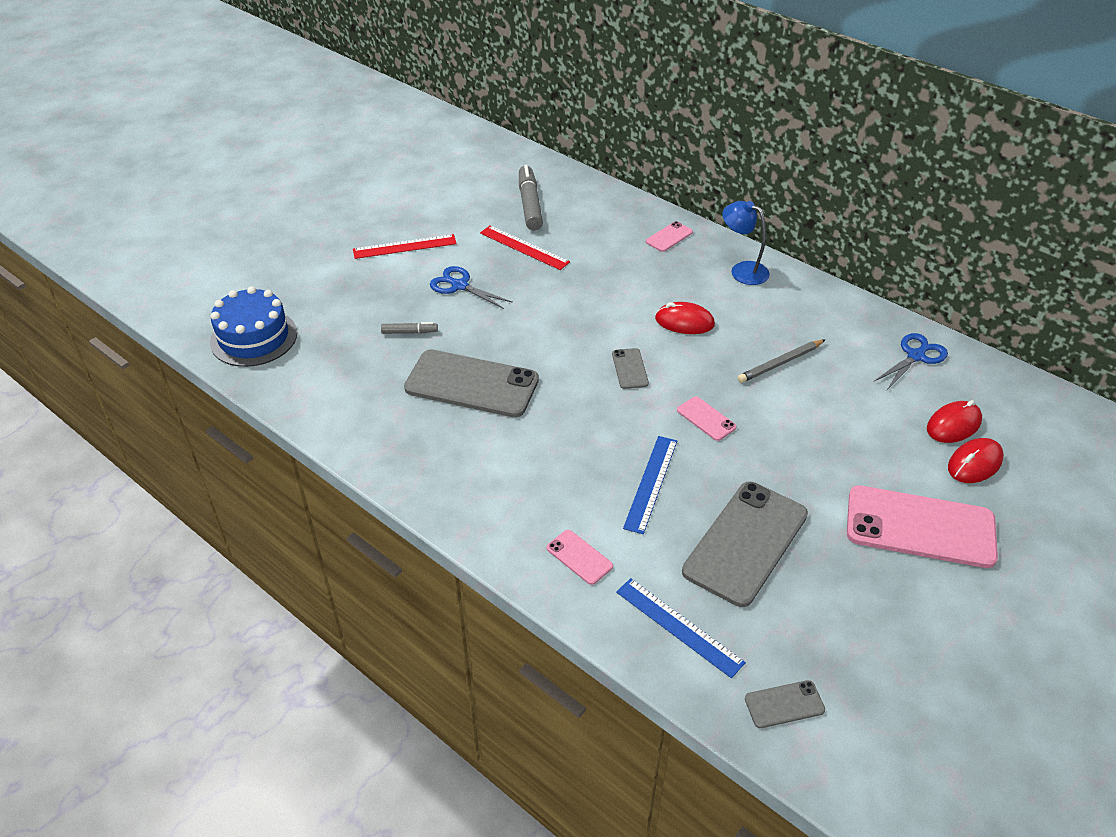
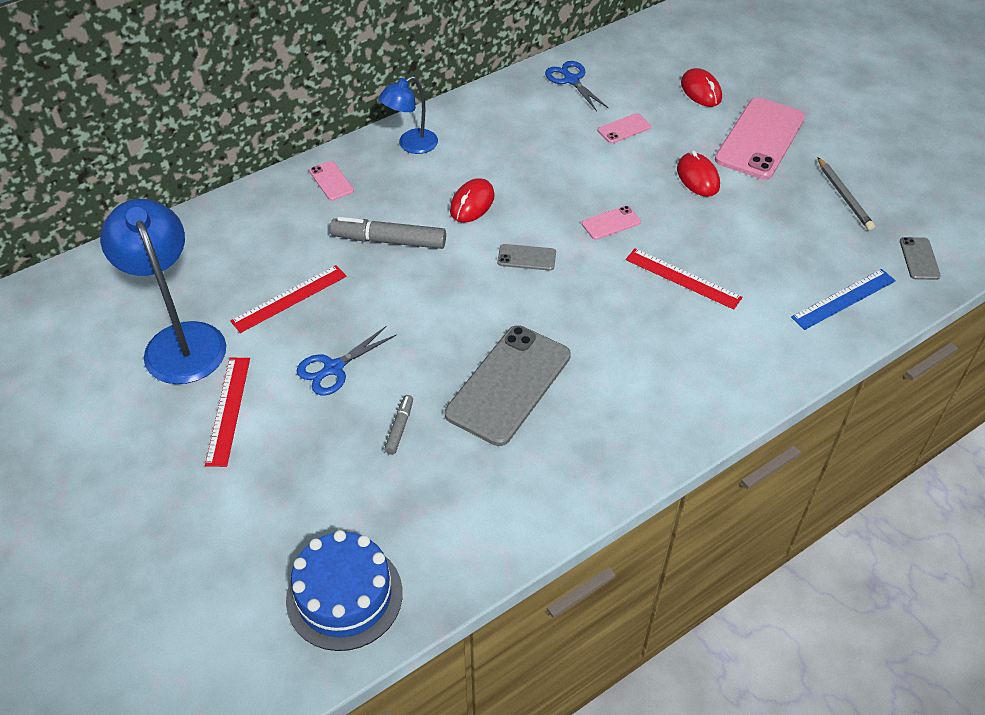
camera: 75 degrees left, 5 degrees up
grey marker [519,165,543,230] -> grey marker moved to [330,217,446,249]
pink phone [547,530,613,585] -> pink phone moved to [598,113,651,144]
blue ruler [623,436,677,534] -> red ruler [626,248,743,309]
grey phone [682,482,808,607] -> none
grey pencil [737,339,826,383] -> grey pencil moved to [817,157,875,230]
red mouse [927,400,982,443] -> red mouse moved to [677,150,720,197]
none -> blue lamp [100,199,226,384]

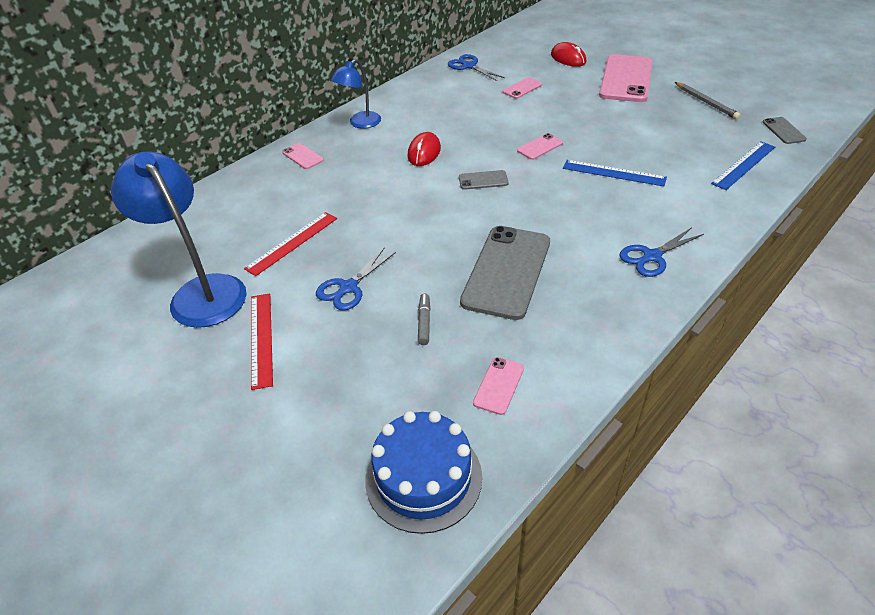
camera: 10 degrees left, 5 degrees down
grey marker [330,217,446,249] -> none
red ruler [626,248,743,309] -> blue ruler [563,160,667,186]
red mouse [677,150,720,197] -> none
none -> pink phone [473,357,524,415]
none -> blue scissors [620,227,704,277]

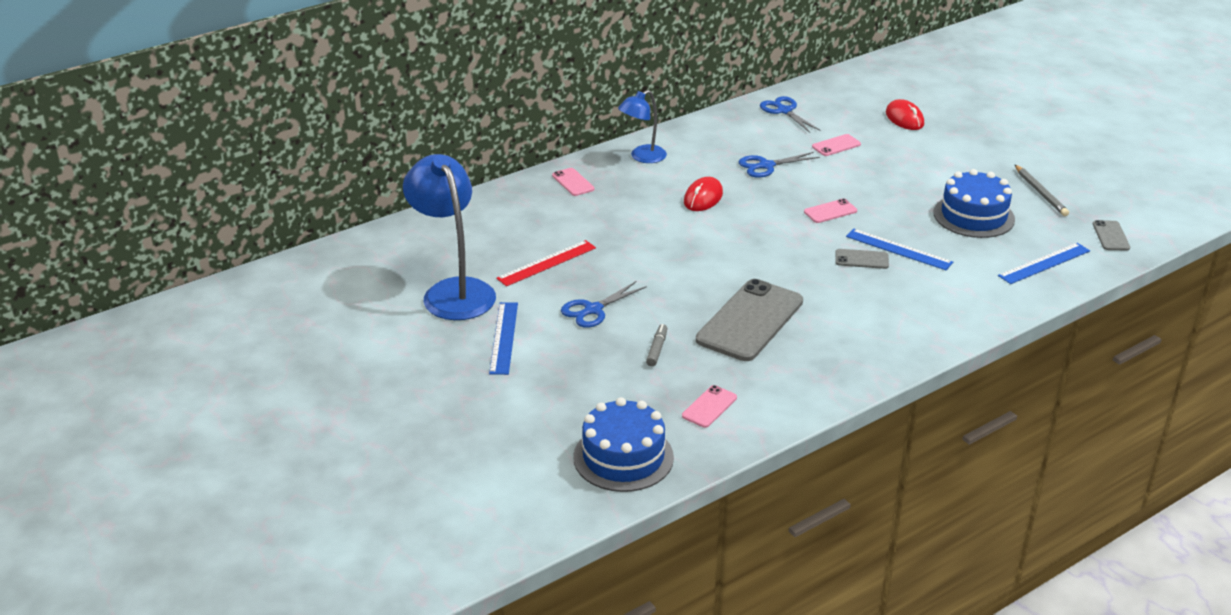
camera: 10 degrees right, 10 degrees down
red ruler [251,293,273,390] -> blue ruler [489,302,518,375]
grey phone [459,170,509,190] -> grey phone moved to [835,249,889,269]
pink phone [599,54,652,102] -> none
blue scissors [620,227,704,277] -> blue scissors moved to [739,152,820,178]
none -> blue cake [934,169,1015,238]

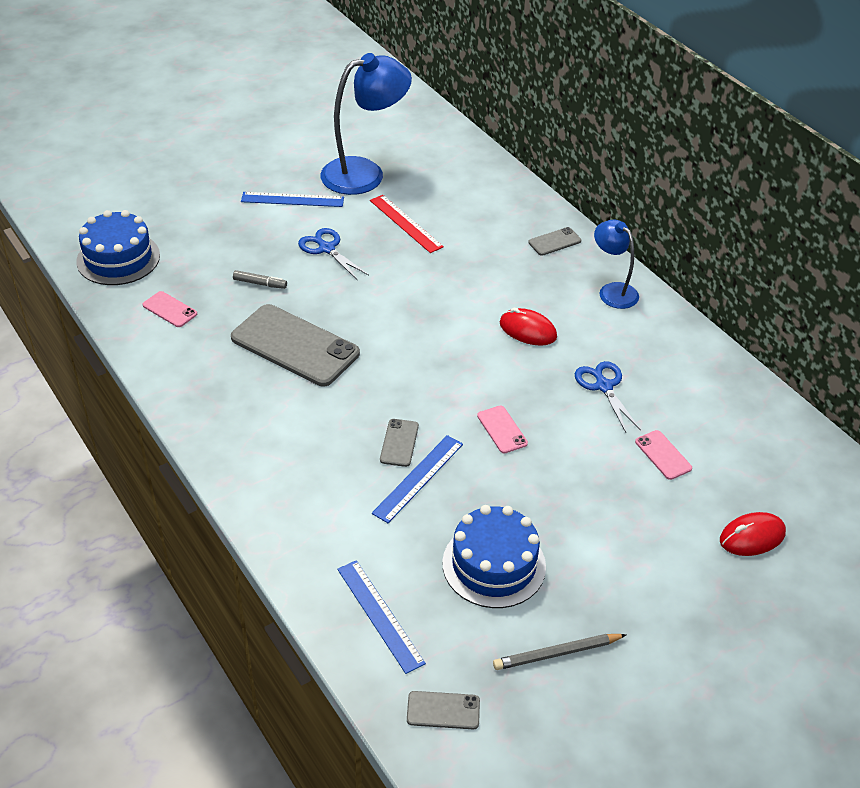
camera: 90 degrees right, 10 degrees up
pink phone [552,168,595,196] -> grey phone [528,227,581,256]
blue scissors [760,96,821,133] -> none

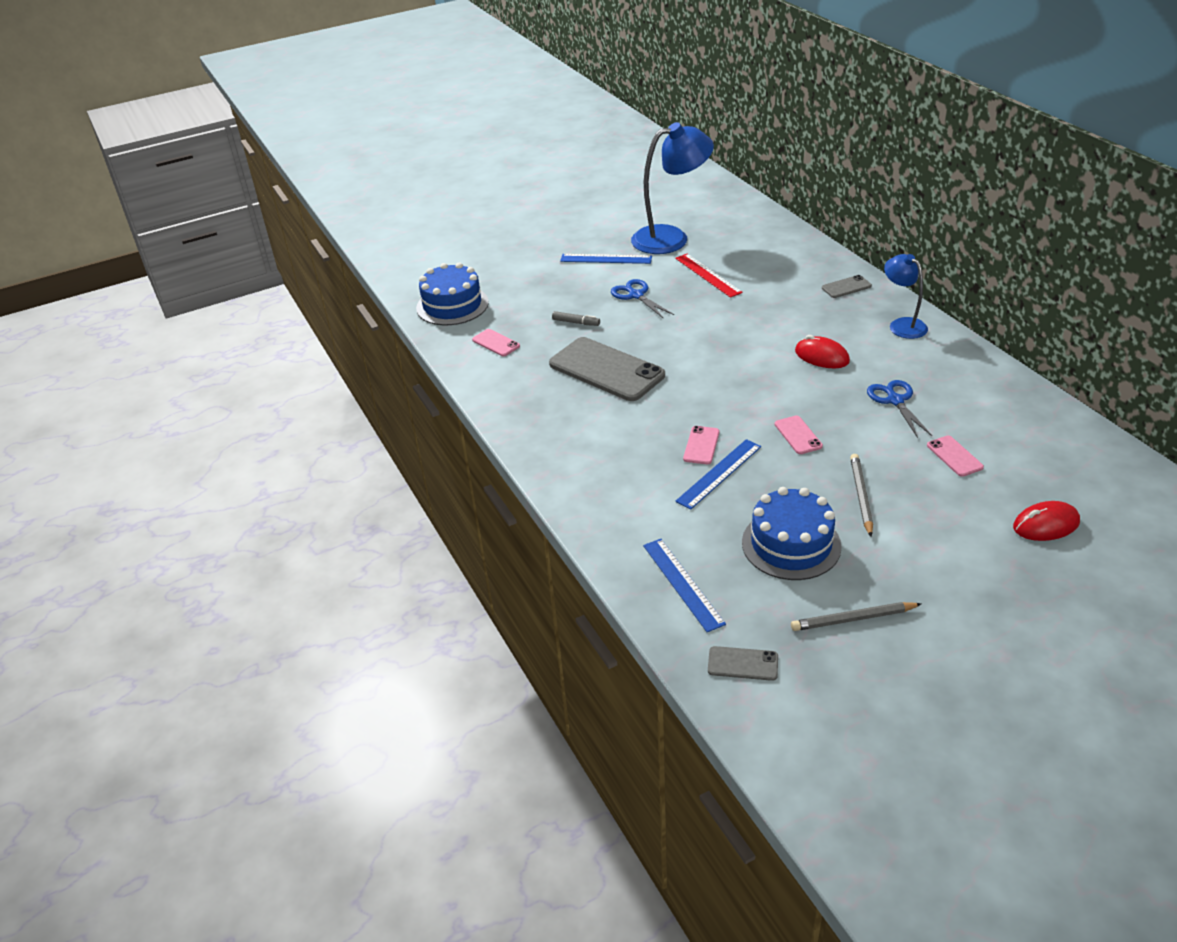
camera: 10 degrees right, 5 degrees down
grey phone [380,419,419,467] -> pink phone [683,426,720,464]
none -> grey pencil [850,454,873,537]

